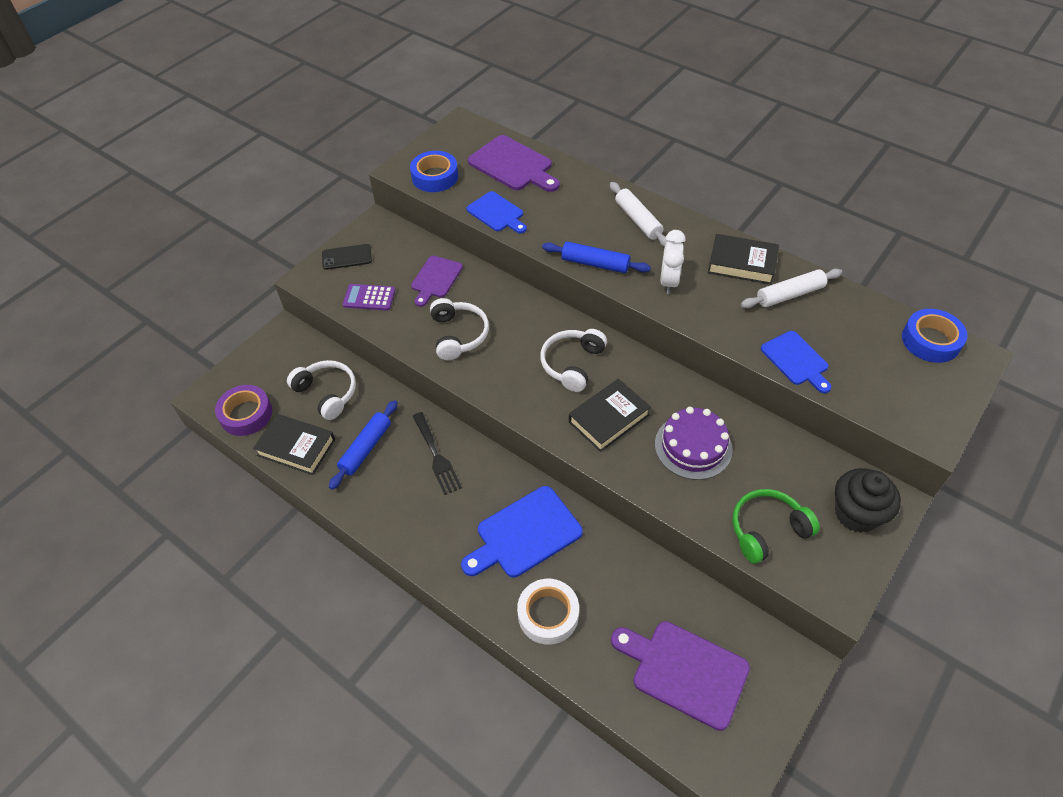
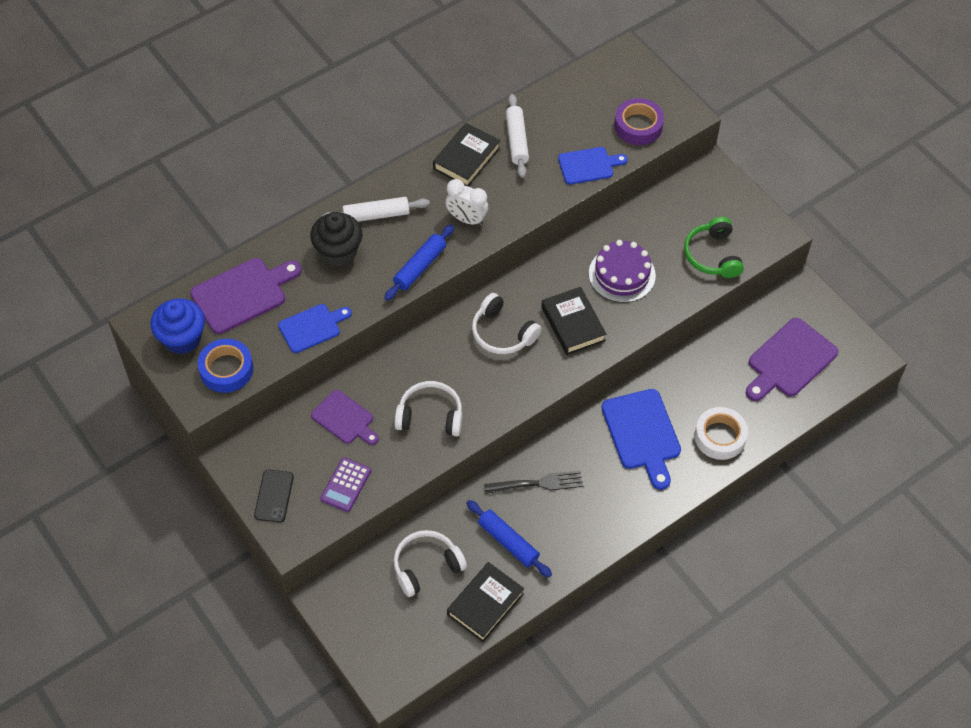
camera: 75 degrees left, 5 degrees up
purple tape [215,385,272,436] -> purple tape moved to [614,98,664,145]
black cupcake [835,468,901,533] -> black cupcake moved to [310,212,363,267]
blue tape [902,309,968,363] -> none
none -> blue cupcake [151,299,205,354]

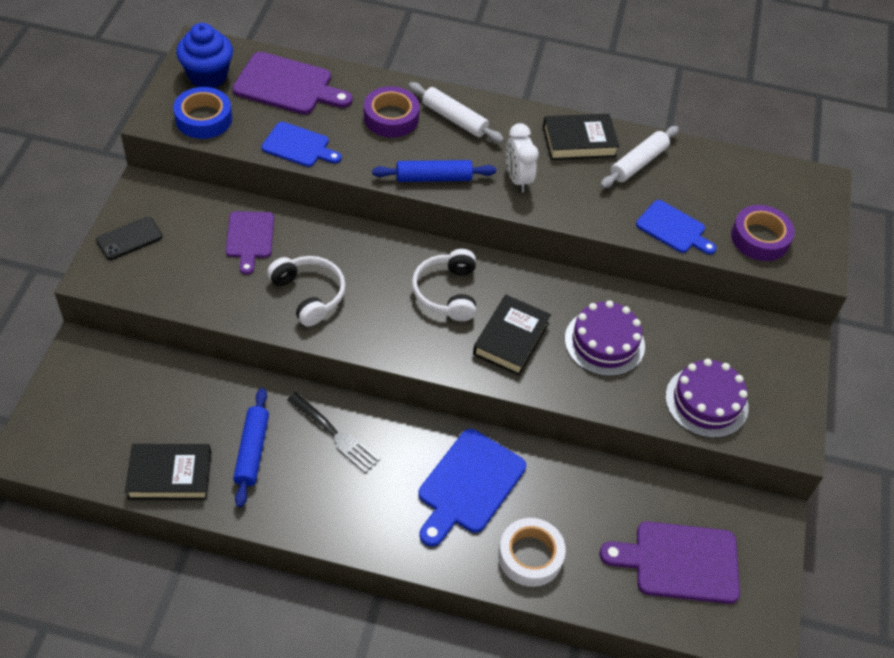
camera: 45 degrees right, 5 degrees down
black cupcake [310,212,363,267] -> purple tape [364,86,420,138]
purple calculator [320,457,371,512] -> none
white headphones [394,530,467,597] -> none
green headphones [684,217,744,278] -> purple cake [665,359,749,438]

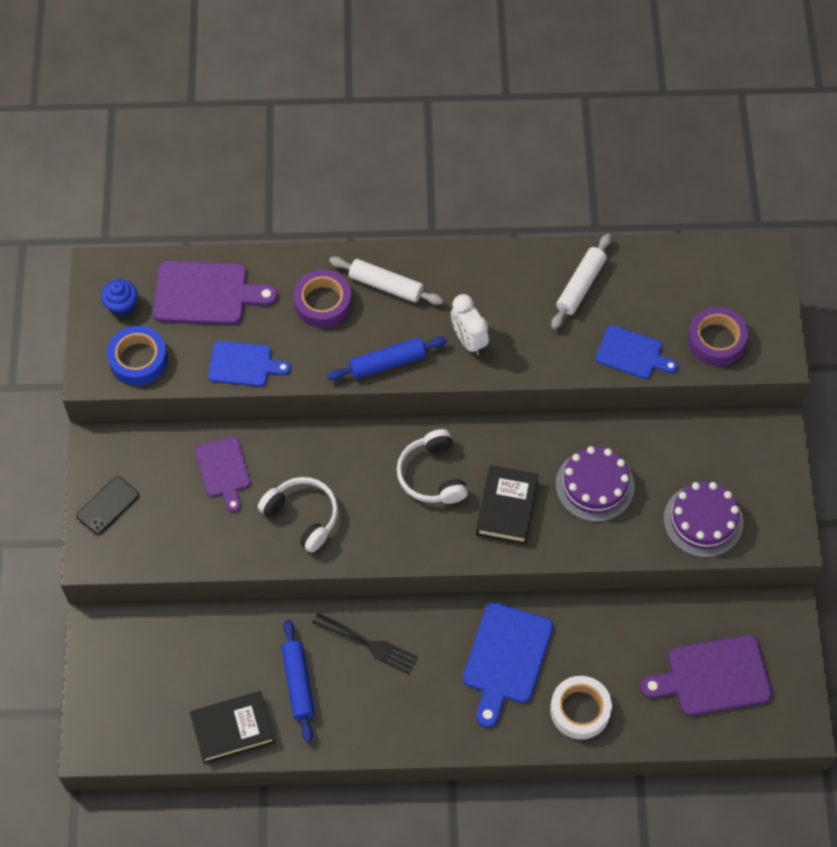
camera: 10 degrees left, 10 degrees up
blue cupcake [176,23,233,88] -> blue cupcake [101,279,137,317], size x0.62
black book [543,114,619,160] -> none

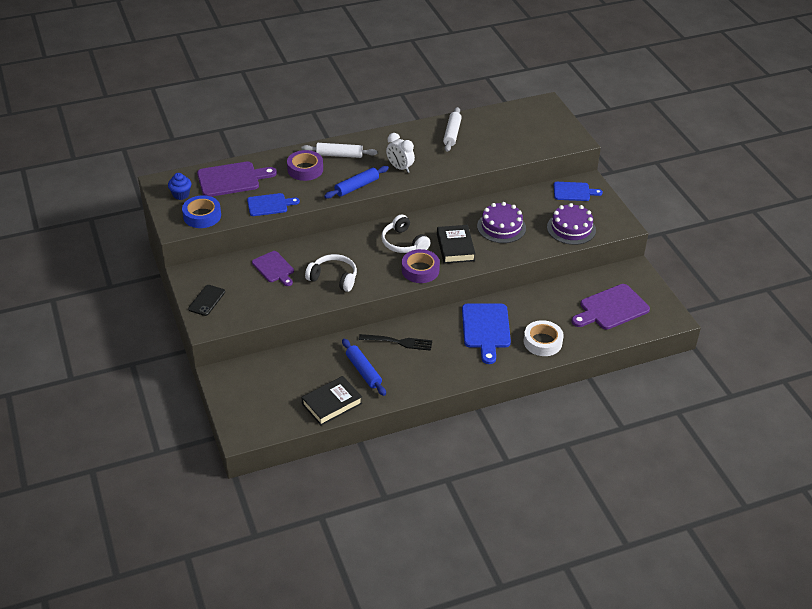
camera: 20 degrees left, 20 degrees down
blue cutting board [595,325,678,379] -> blue cutting board moved to [554,182,603,201]
purple tape [688,307,748,366] -> purple tape moved to [402,249,440,283]

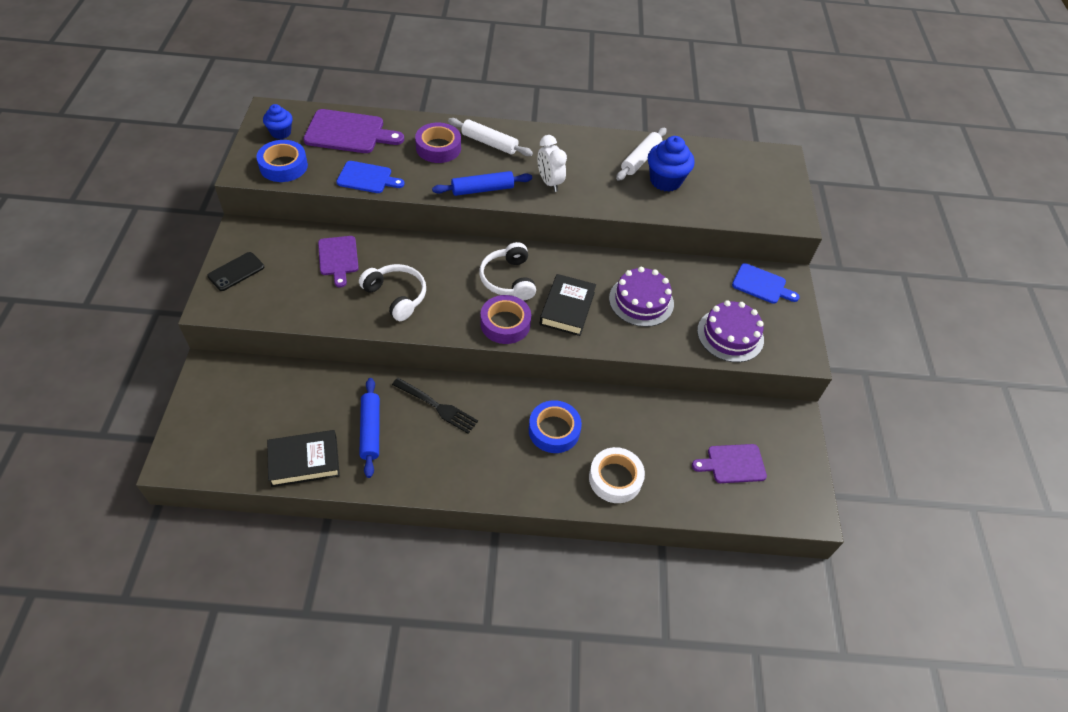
camera: 20 degrees right, 10 degrees up
blue cutting board [462,304,511,364] -> blue tape [529,400,582,453]
purple cutting board [572,284,650,330] -> purple cutting board [692,444,767,483], size x0.65
none -> blue cupcake [648,136,695,192]

